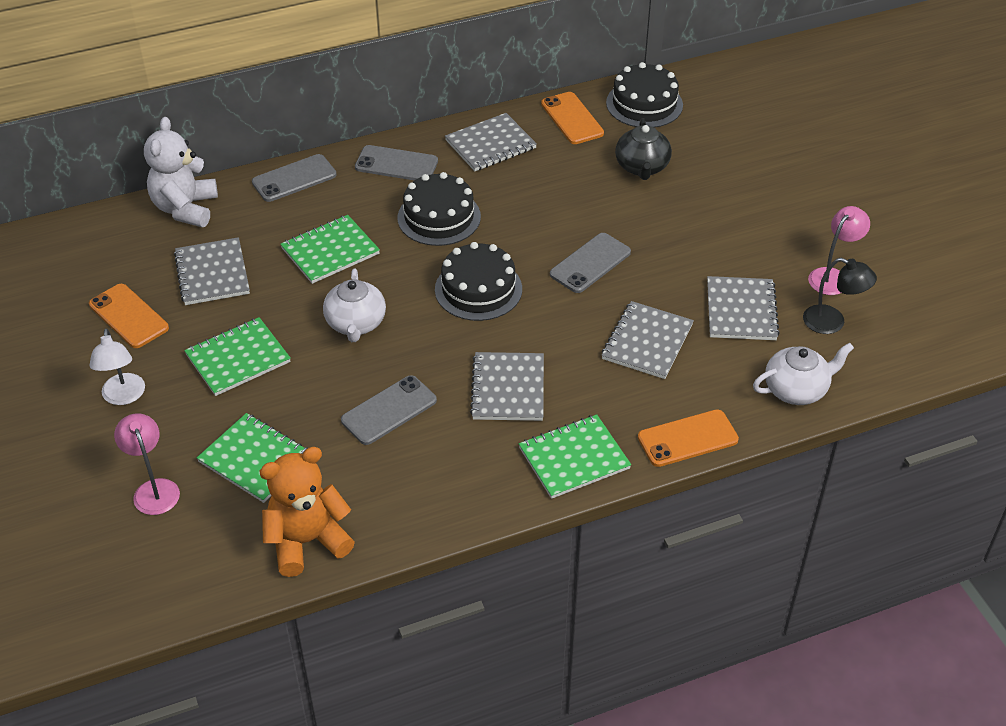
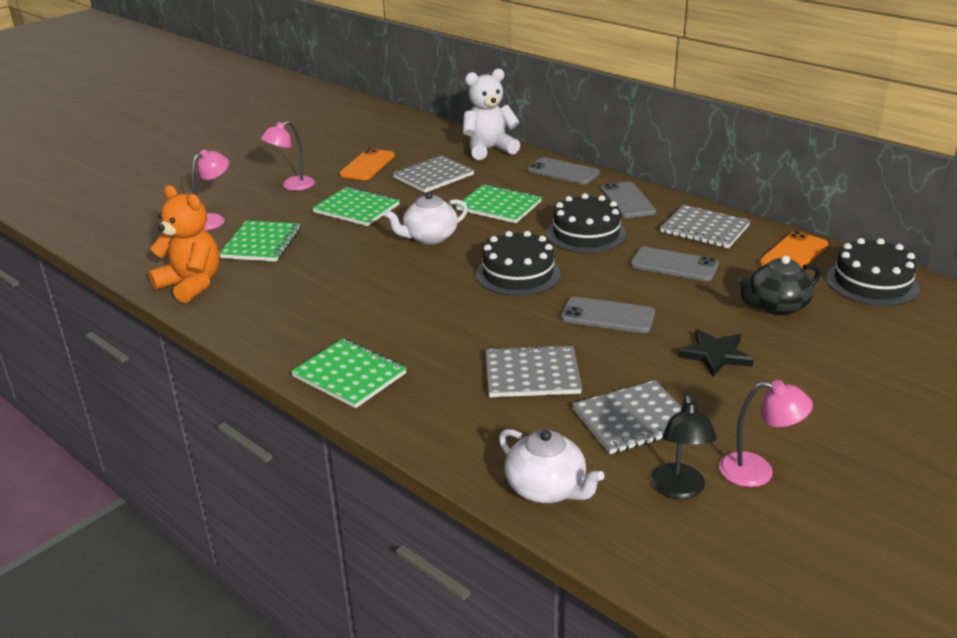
camera: 65 degrees right, 15 degrees down
white lamp [90,328,145,405] -> pink lamp [261,121,315,191]
grey phone [341,375,437,445] -> grey phone moved to [631,247,719,281]
grey notebook [470,352,544,421] -> none
orange phone [638,409,739,467] -> none
none -> black star [677,329,754,377]

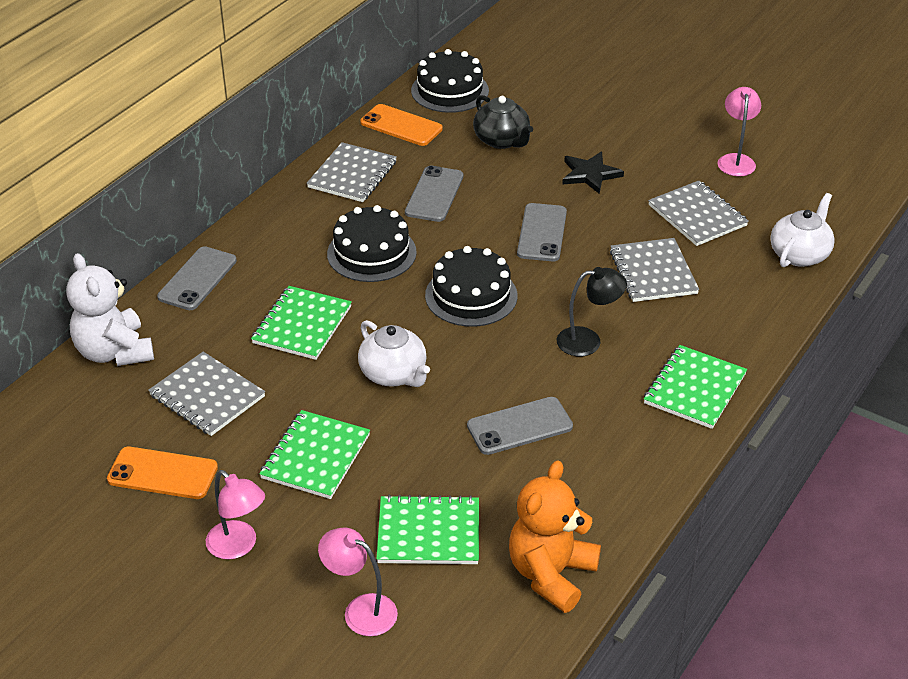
camera: 100 degrees left, 10 degrees up
grey phone [601,182,656,218] -> grey phone moved to [467,397,573,455]
black lamp [651,395,717,499] -> black lamp moved to [557,267,627,356]

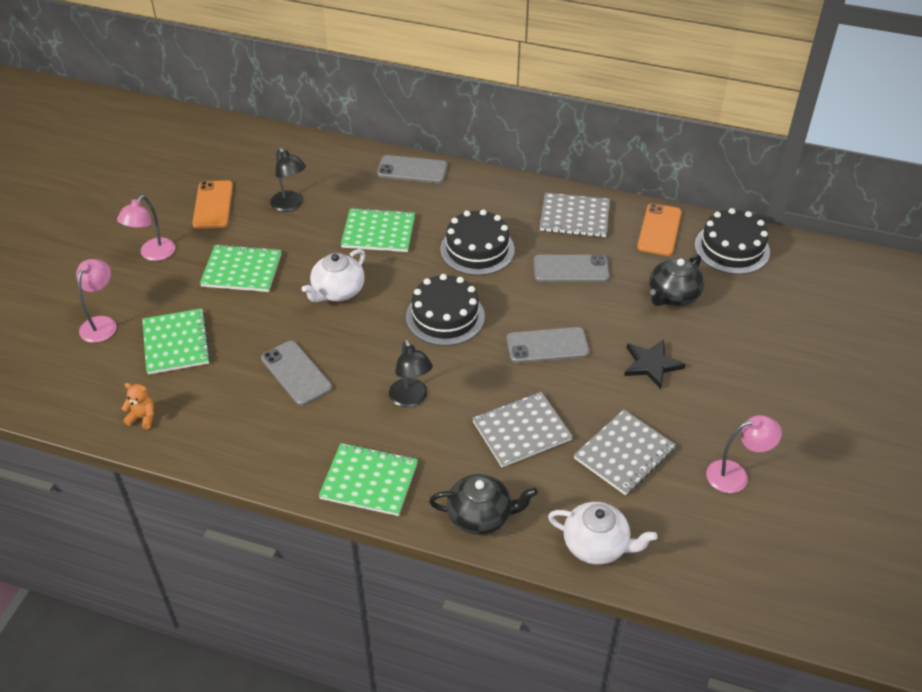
camera: 75 degrees right, 5 degrees up
white teddy bear [66,253,154,366] -> none
grey notebook [148,352,265,436] -> black lamp [270,148,306,212]
orange teddy bear [509,461,601,613] -> orange teddy bear [121,383,154,429], size x0.45
none -> black teapot [429,474,538,535]

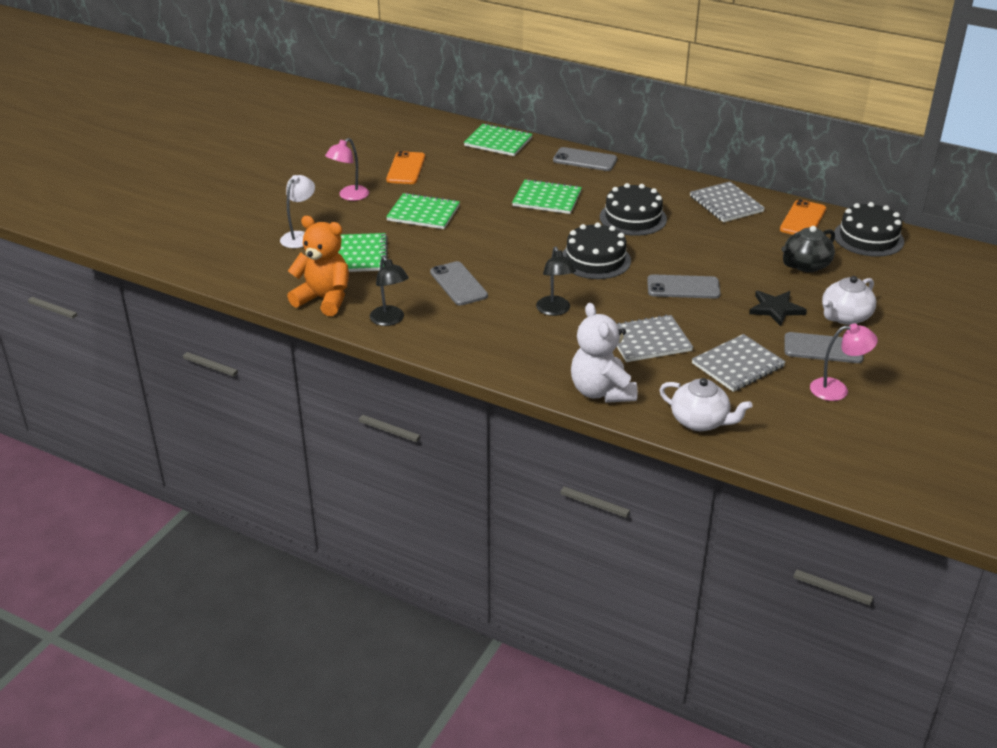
camera: 10 degrees right, 10 degrees down
pink lamp [76,259,117,343] -> white lamp [280,175,315,248]
orange teddy bear [121,383,154,429] -> orange teddy bear [287,216,349,316], size x2.24
black lamp [270,148,306,212] -> black lamp moved to [370,256,409,326]
white teapot [302,249,365,302] -> white teapot moved to [822,276,876,325]
green notebook [318,443,418,516] -> green notebook moved to [464,123,533,156]
black teapot [429,474,538,535] -> white teddy bear [571,303,638,403]
grey phone [534,255,610,282] -> grey phone moved to [784,332,864,363]
grey notebook [540,193,610,237] -> grey notebook turned 45 degrees clockwise [690,182,765,222]

